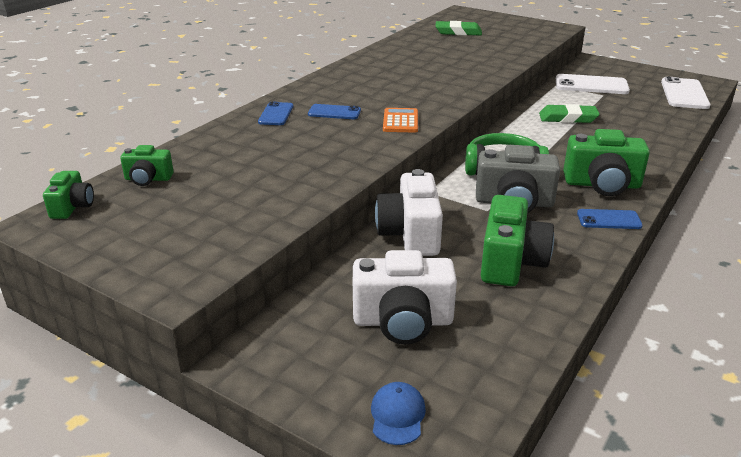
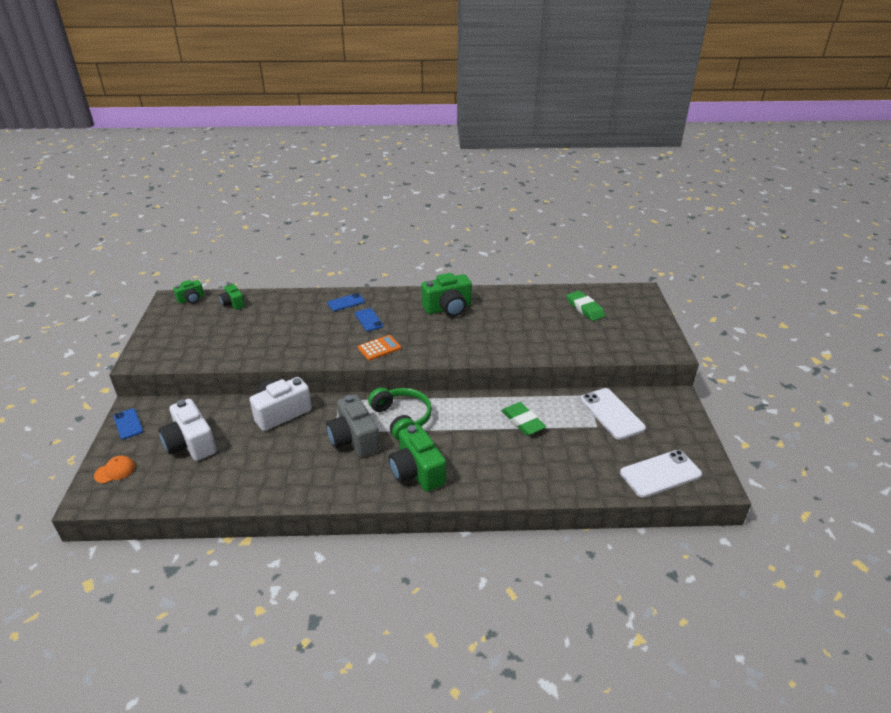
camera: 55 degrees right, 5 degrees up
blue cap [371,382,426,445] -> orange cap [94,456,135,483]
green camera [481,195,554,286] -> green camera moved to [421,273,472,317]
blue phone [577,209,643,229] -> blue phone moved to [113,408,143,440]

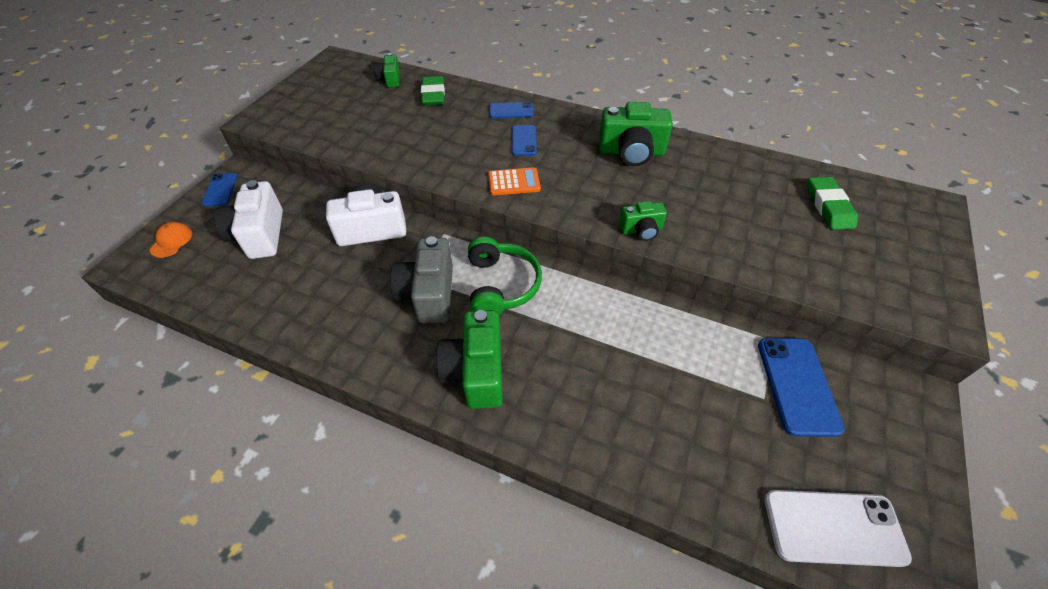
camera: 25 degrees right, 15 degrees up
orange cap [94,456,135,483] -> orange cap turned 75 degrees counterclockwise [150,222,192,258]
green camera [173,280,204,304] -> green camera moved to [619,201,667,241]
green eraser [502,402,546,436] -> green eraser moved to [421,76,445,106]
white phone [580,388,646,440] -> blue phone [758,338,845,437]

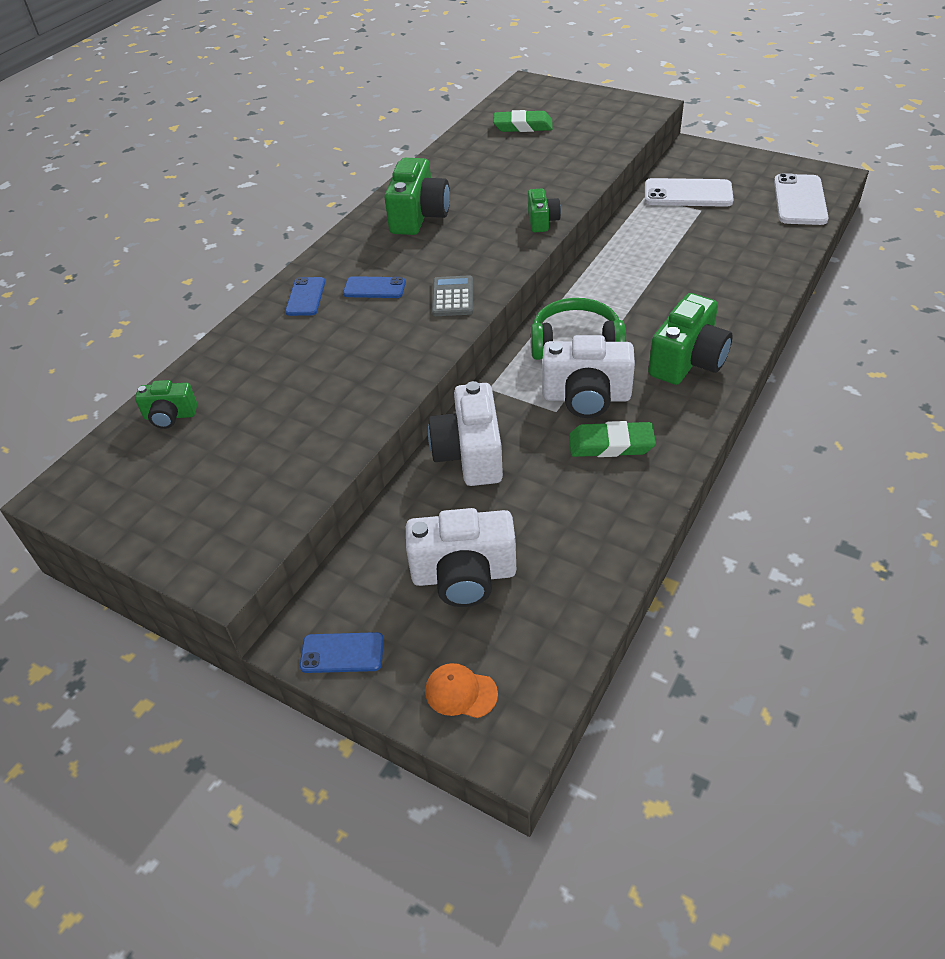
camera: 80 degrees left, 5 degrees down
grey camera [390,236,453,324] -> white camera [542,335,635,418]
green eraser [421,76,445,106] -> green eraser moved to [569,421,656,457]
green camera [436,310,502,409] -> green camera turned 60 degrees counterclockwise [648,293,732,385]
orange calculator [488,167,541,196] -> grey calculator [432,275,473,316]
blue phone [758,338,845,437] -> white phone [645,178,734,207]

